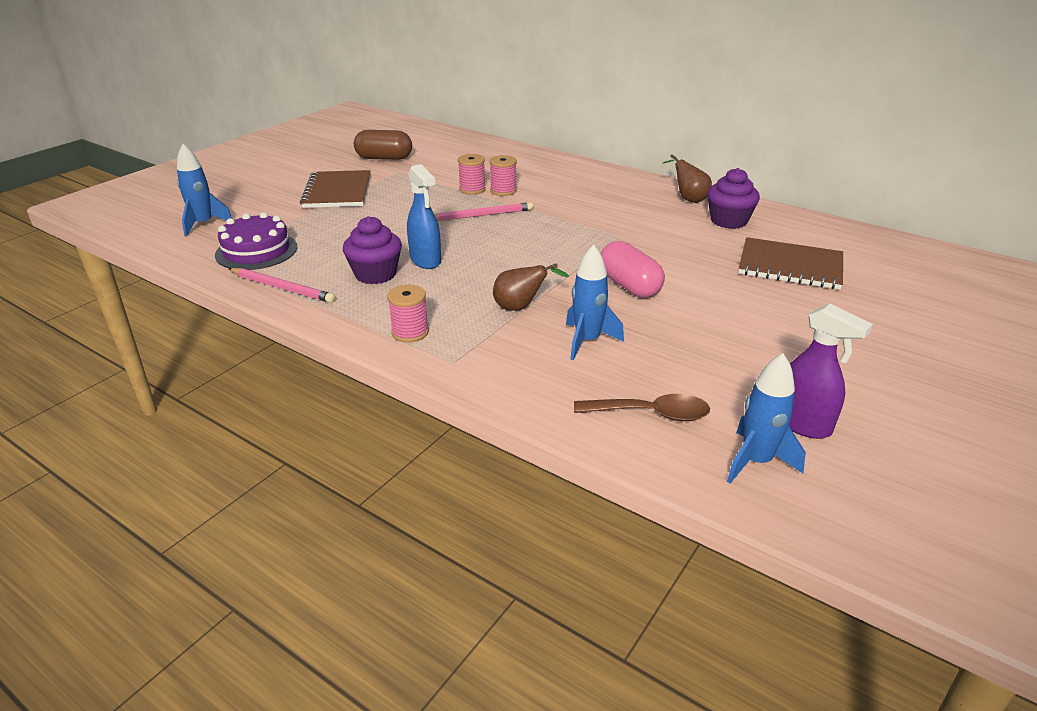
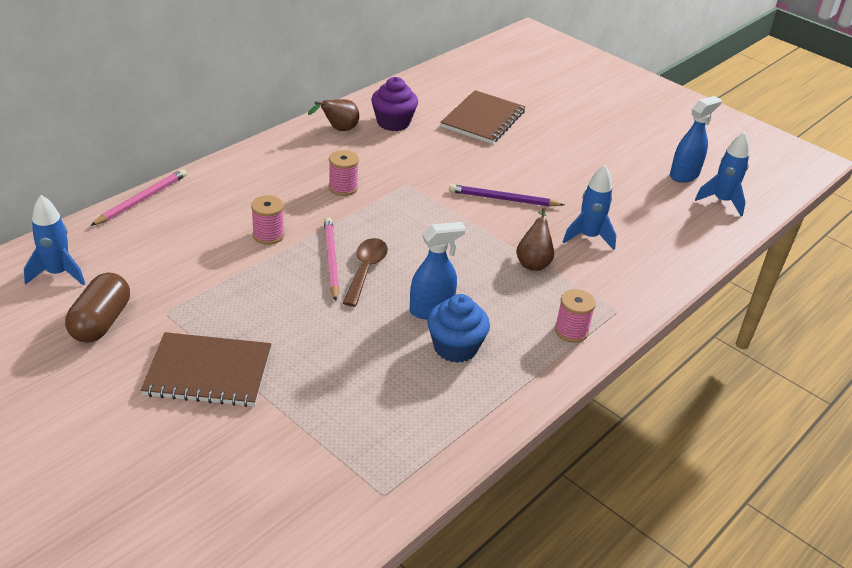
camera: 85 degrees left, 5 degrees up
blue rocket [177,144,232,237] -> blue rocket moved to [24,195,85,285]
purple cake [215,212,298,270] -> none
pink pencil [229,268,336,303] -> pink pencil moved to [90,169,187,226]
purple cupcake [343,216,402,284] -> blue cupcake [427,294,490,363]
pink spool [458,154,486,195] -> pink spool moved to [329,150,359,196]
brown spoon [574,394,710,421] -> brown spoon moved to [343,238,388,307]
pink capsule [600,241,665,298] -> purple pencil [449,184,565,207]
purple spray bottle [789,304,873,439] -> blue spray bottle [670,96,721,183]

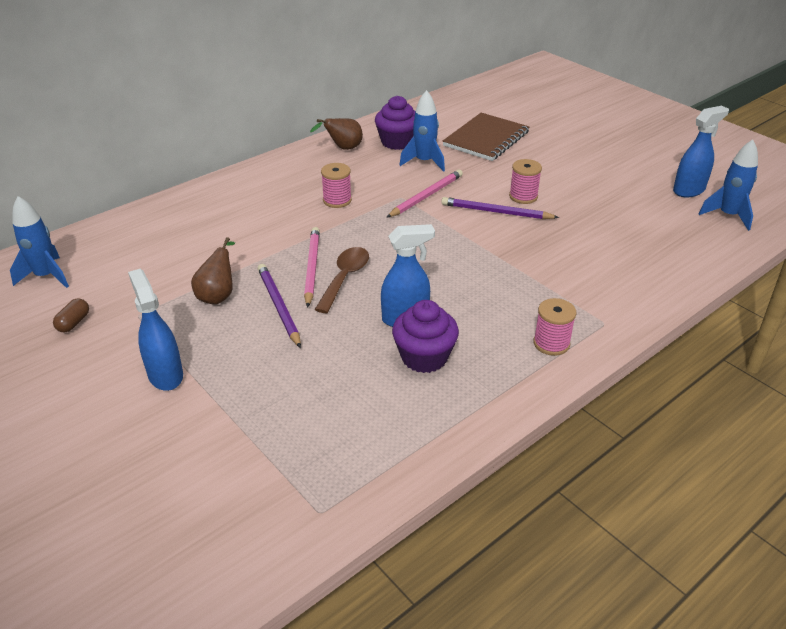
camera: 10 degrees right, 0 degrees up
brown capsule [65,272,130,343] -> brown capsule [53,298,89,333], size x0.50
pink pencil [90,169,187,226] -> pink pencil moved to [386,170,463,218]
brown notebook [141,332,271,407] -> blue spray bottle [128,269,183,391]
pink spool [251,195,284,245] -> pink spool moved to [509,159,542,204]
blue cupcake [427,294,490,363] -> purple cupcake [392,300,459,373]
brown pear [516,208,554,271] -> brown pear moved to [191,237,235,305]
blue rocket [563,165,616,250] -> blue rocket moved to [399,90,445,172]
none -> purple pencil [258,264,301,348]

